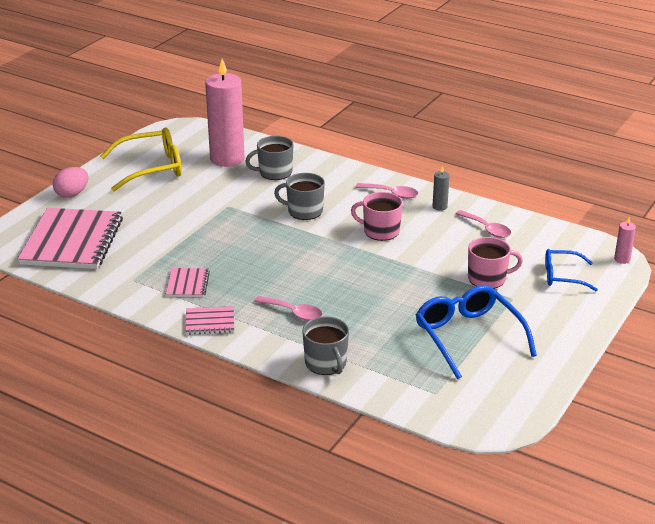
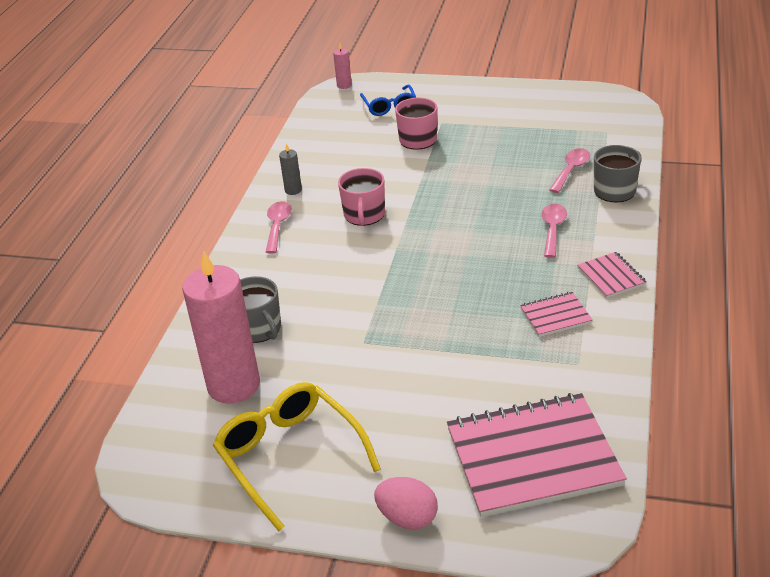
camera: 105 degrees left, 5 degrees up
grey mug [274,173,325,220] -> none
blue glasses [416,285,537,379] -> none
pink spoon [455,210,511,238] -> pink spoon moved to [549,148,590,193]

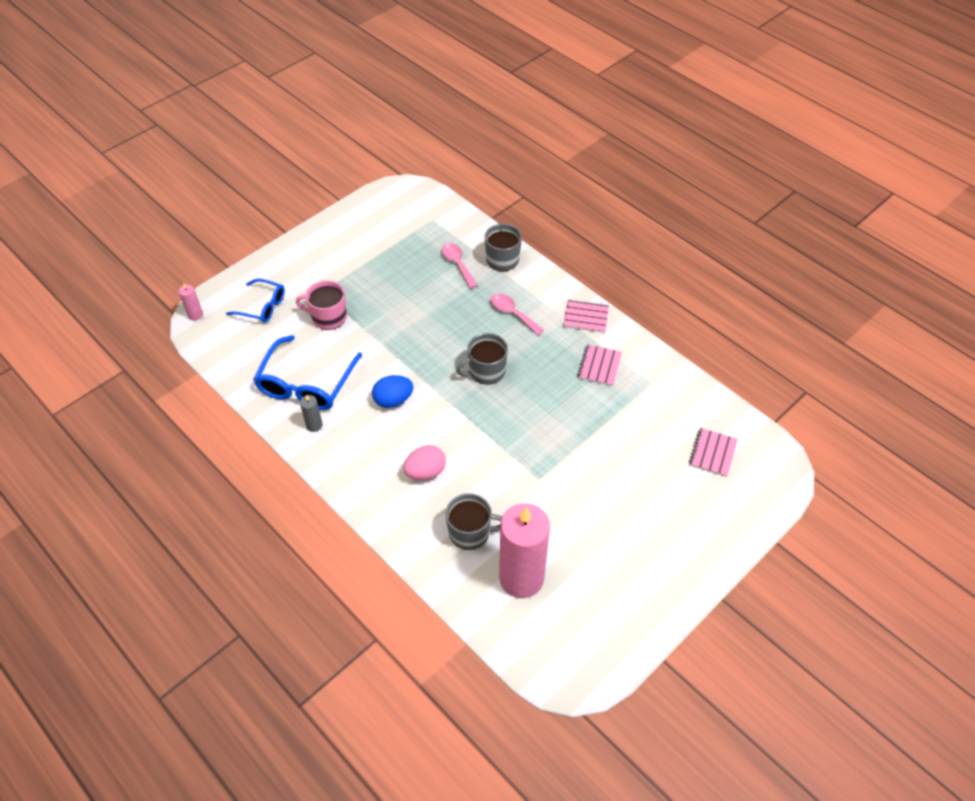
camera: 60 degrees left, 15 degrees up
yellow glasses [213,382,381,531] -> none
pink spoon [266,201,292,254] -> none
pink mug [338,168,385,226] -> blue egg [372,375,413,408]
pink egg [374,477,438,530] -> pink egg moved to [403,445,446,480]
pink notebook [447,393,627,517] -> pink notebook [689,428,738,477], size x0.45
none -> blue glasses [253,335,362,410]
none -> grey mug [457,333,508,385]

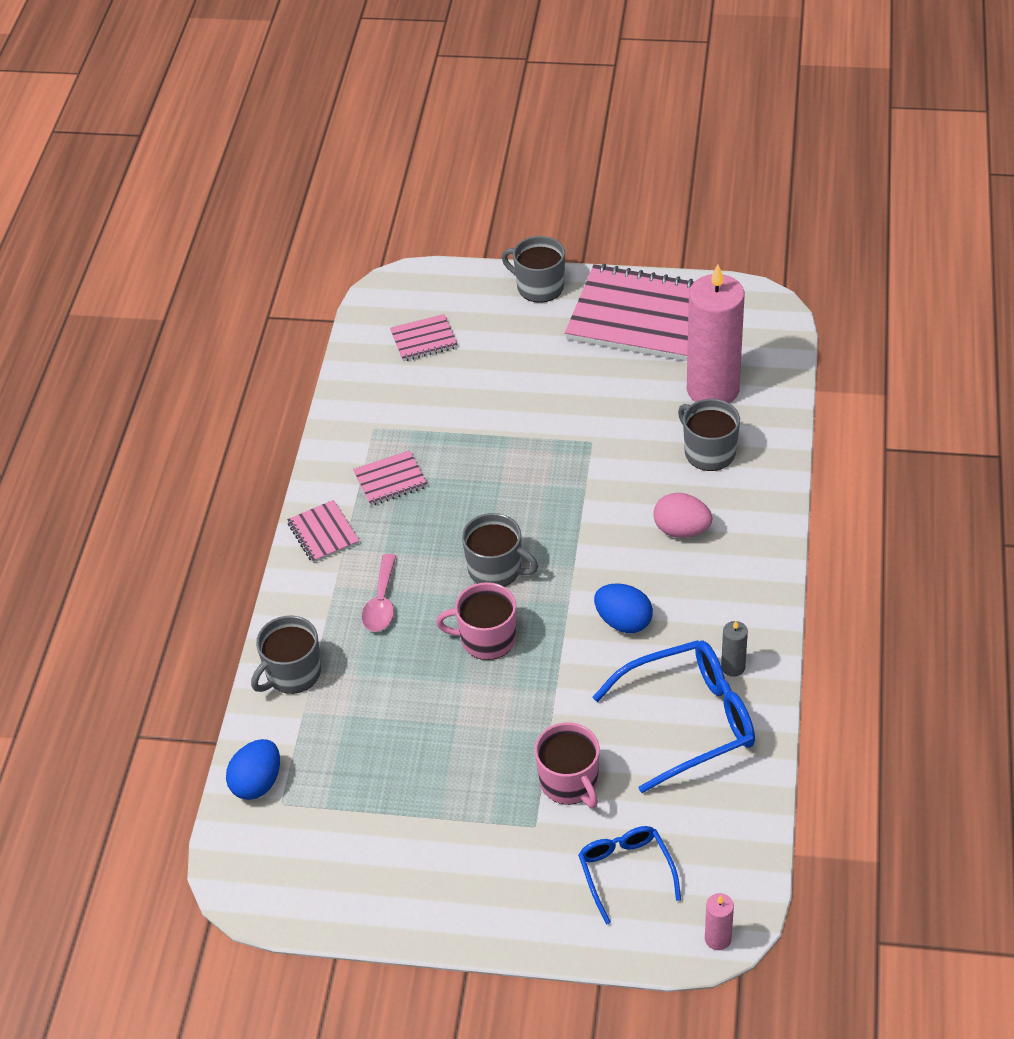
camera: 125 degrees left, 5 degrees down
pink spoon [441,243,478,289] -> none
none -> blue egg [226,739,280,800]
none -> pink mug [436,582,516,660]
none -> grey mug [502,236,565,303]
none -> pink notebook [565,264,694,361]

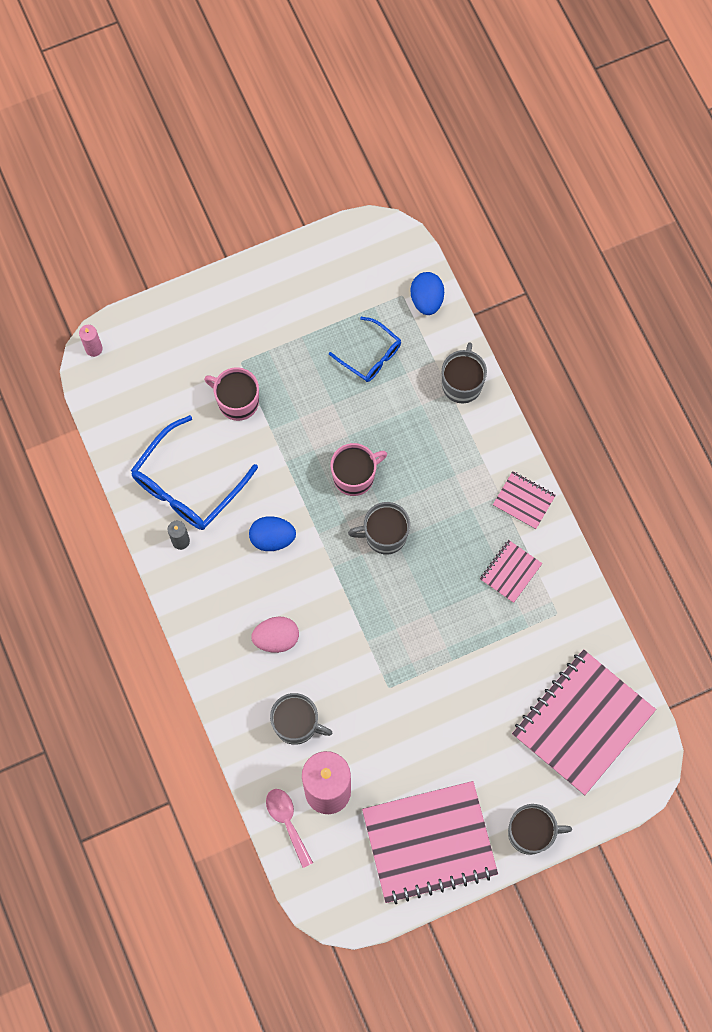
camera: 145 degrees right, 25 degrees up
pink spoon [362,554,396,632] -> pink spoon moved to [266,789,313,868]
pink notebook [390,314,458,361] -> pink notebook [512,649,656,795], size x2.20
blue glasses [578,826,681,925] -> blue glasses moved to [329,317,401,382]

